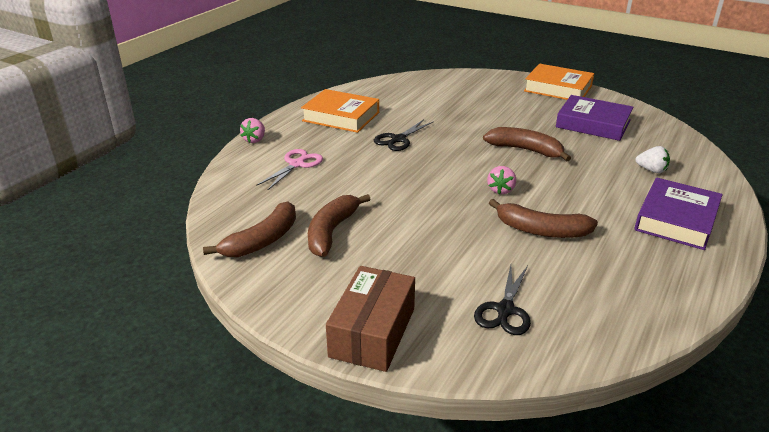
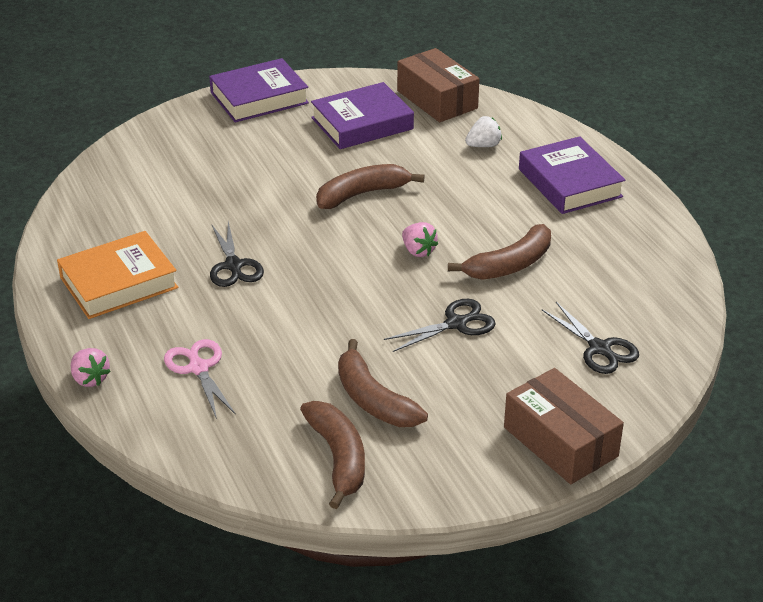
camera: 55 degrees left, 5 degrees up
orange book [524,64,594,100] -> purple book [209,58,309,122]
none -> black scissors [384,299,496,352]
none -> brown box [397,48,480,122]

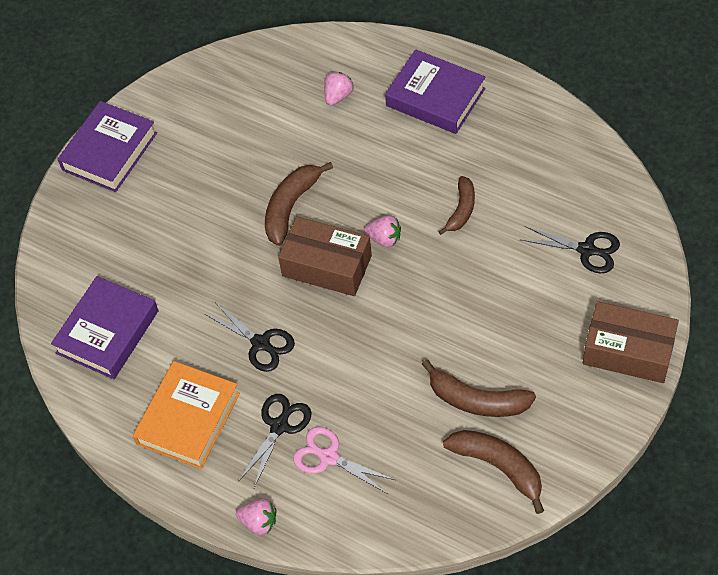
camera: 30 degrees left, 20 degrees up
purple book [311,82,414,149] -> purple book moved to [51,276,158,379]
black scissors [384,299,496,352] -> black scissors moved to [239,394,312,488]
brown box [397,48,480,122] -> brown box moved to [278,217,372,296]
brown banana [448,224,551,280] -> brown banana [438,176,475,235], size x0.66
white strawberry [465,116,502,147] -> pink strawberry [324,71,353,106]

